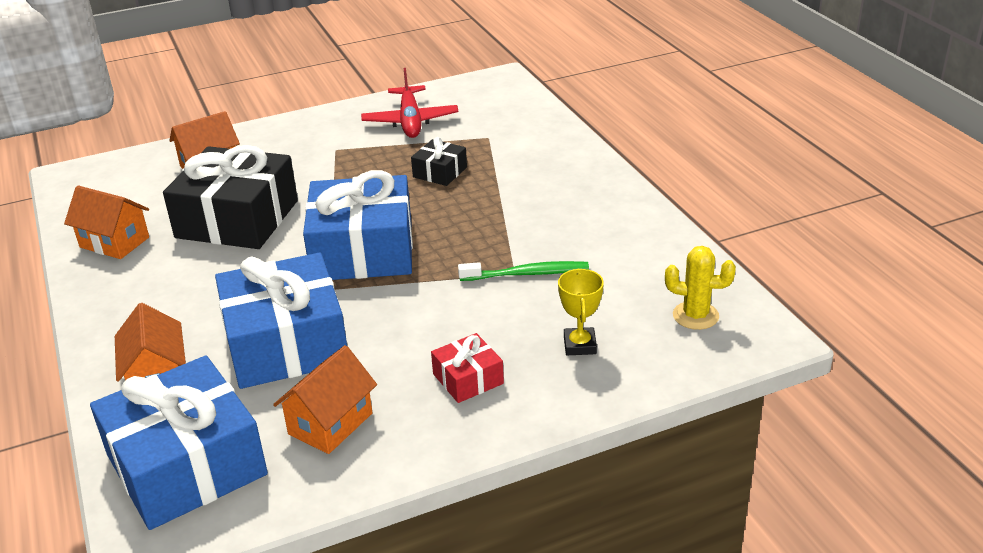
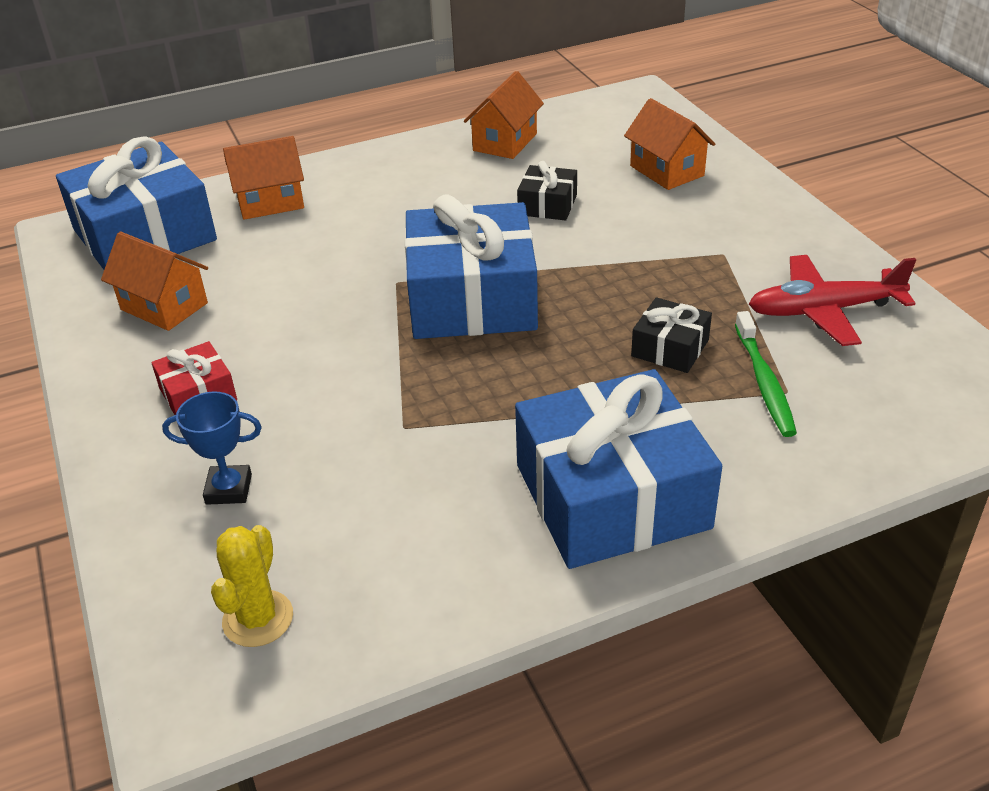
camera: 90 degrees right, 5 degrees up
black gift [163,145,298,249] -> black gift [517,161,577,221], size x0.46
blue gift [215,253,347,389] -> blue gift moved to [515,369,722,569]
green toothbrush [458,261,589,281] -> green toothbrush moved to [735,311,797,437]
yellow trophy [558,269,604,355] -> blue trophy [162,392,262,505]

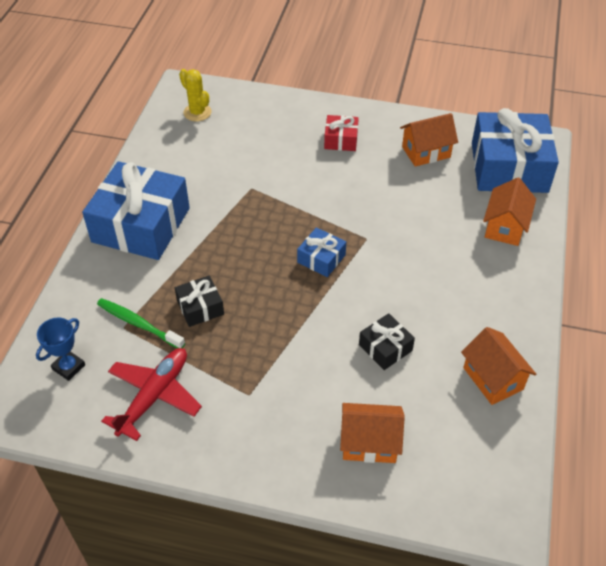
camera: 125 degrees right, 10 degrees up
blue trophy [162,392,262,505] -> blue trophy moved to [36,317,85,381]
blue gift [405,194,538,339] -> blue gift [297,227,346,277], size x0.46

